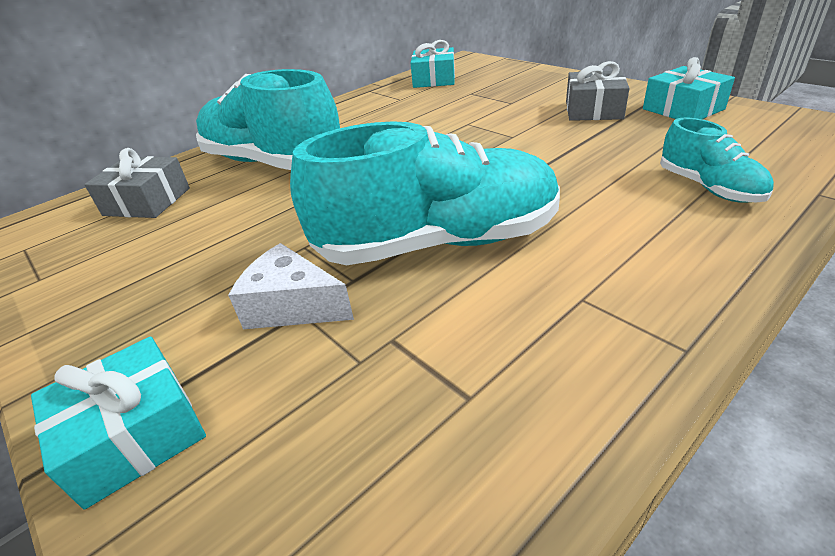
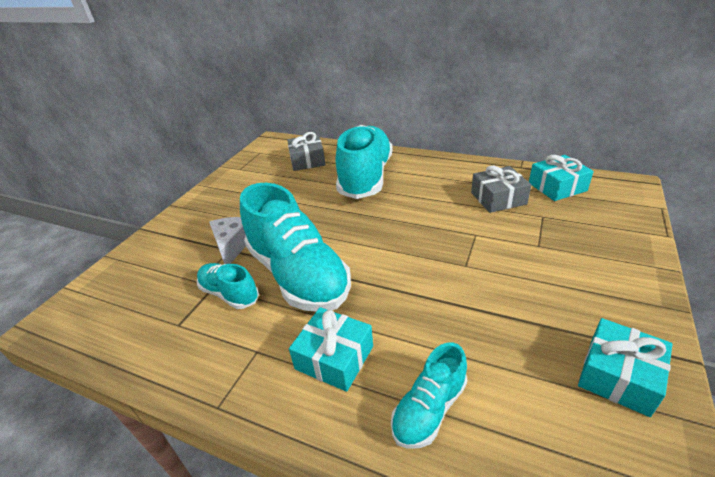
camera: 65 degrees right, 0 degrees up
turquoise gift [31,336,206,510] -> turquoise gift moved to [289,307,373,392]
grey gift [566,61,630,121] -> grey gift moved to [471,165,531,213]
none -> turquoise shoe [197,263,259,309]

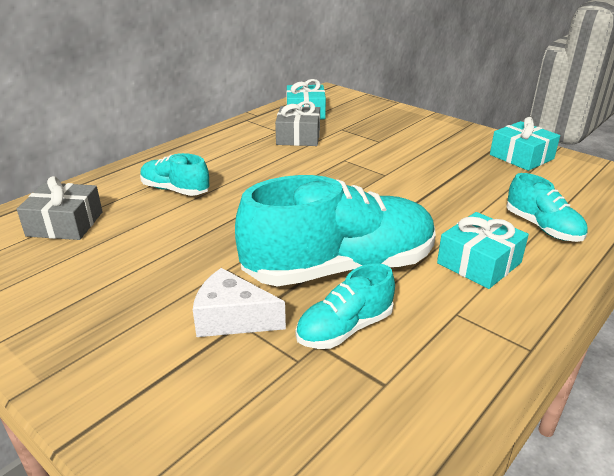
camera: 75 degrees left, 5 degrees down
turquoise shoe [336,125,393,199] -> turquoise shoe [140,153,209,196], size x0.50

